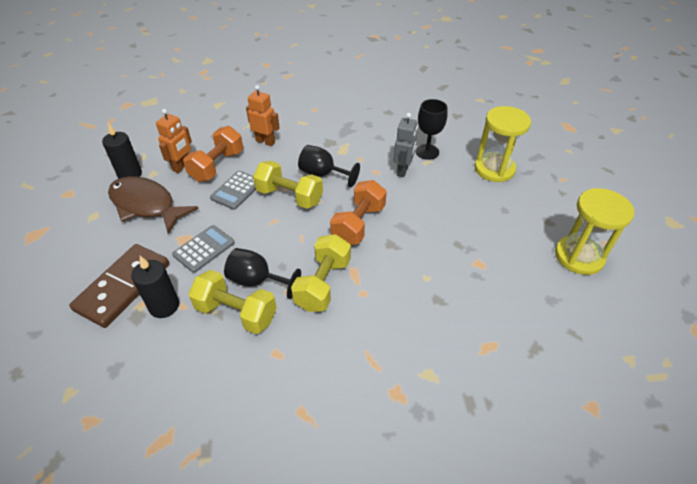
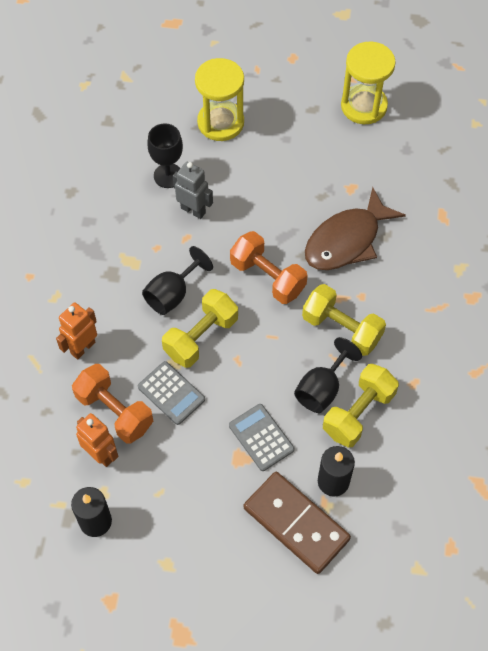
camera: 75 degrees left, 15 degrees up
brown fish [108,176,199,234] -> brown fish moved to [305,187,406,270]

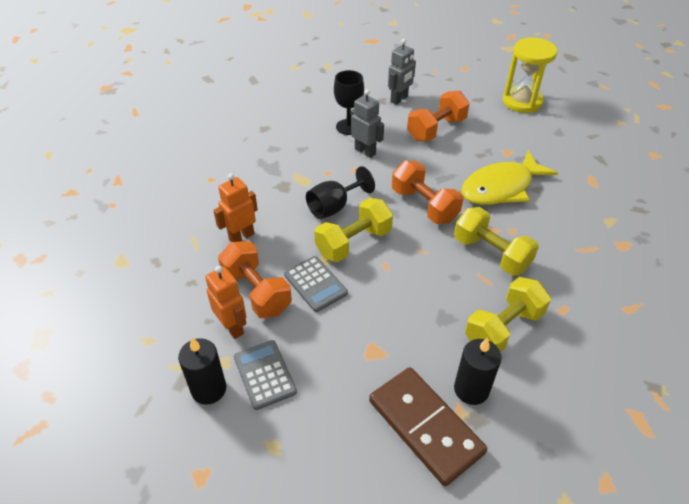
camera: 10 degrees right, 15 degrees down
yellow hourglass [195,58,244,141] -> grey robot [388,39,416,105]
grey calculator [229,404,294,471] -> grey calculator moved to [234,340,297,410]
black goblet [294,337,362,413] -> none
brown fish [305,187,406,270] -> yellow fish [462,150,558,205]
none -> orange dumbbell [407,90,469,141]

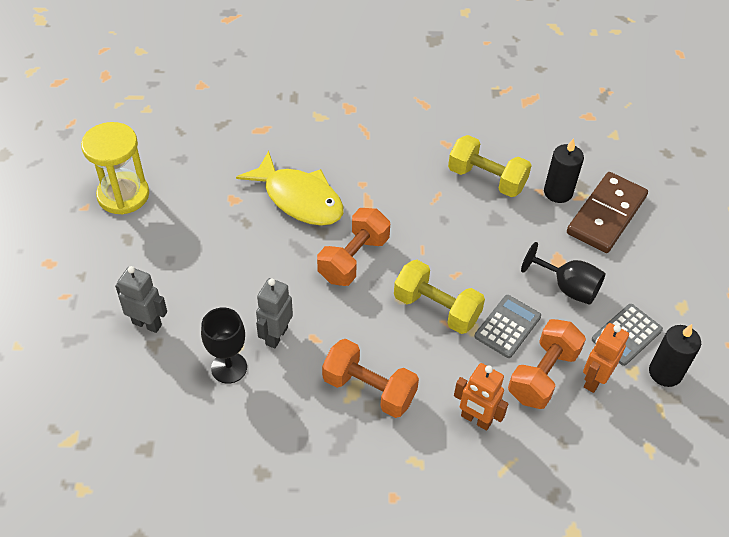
camera: 110 degrees left, 5 degrees up
black goblet [306,166,375,219] -> black goblet moved to [521,242,605,305]
orange dumbbell [407,90,469,141] -> orange dumbbell moved to [322,339,419,418]
yellow dumbbell [454,207,539,276] -> none

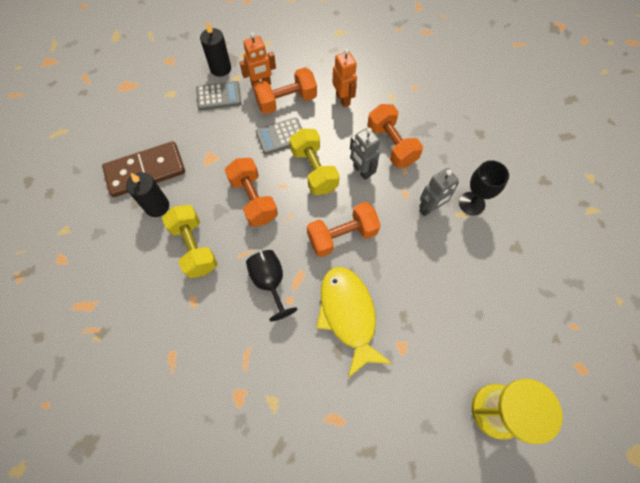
camera: 145 degrees left, 15 degrees up
grey robot [115,266,167,333] -> grey robot moved to [350,127,380,180]
black goblet [521,242,605,305] -> black goblet moved to [246,250,297,322]
none -> orange dumbbell [225,158,278,227]

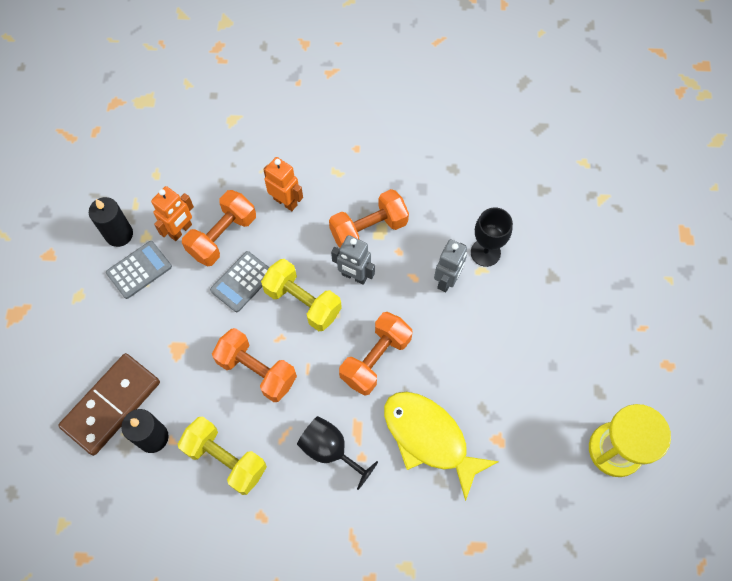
camera: 30 degrees left, 0 degrees up
orange dumbbell [367,104,423,168] -> orange dumbbell turned 60 degrees counterclockwise [329,189,409,248]

